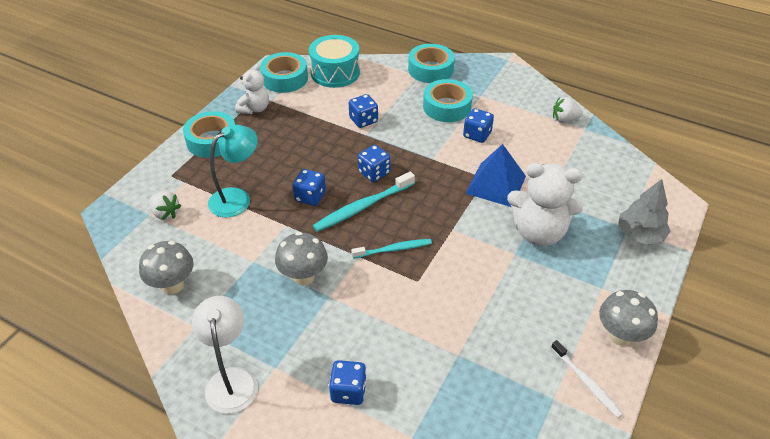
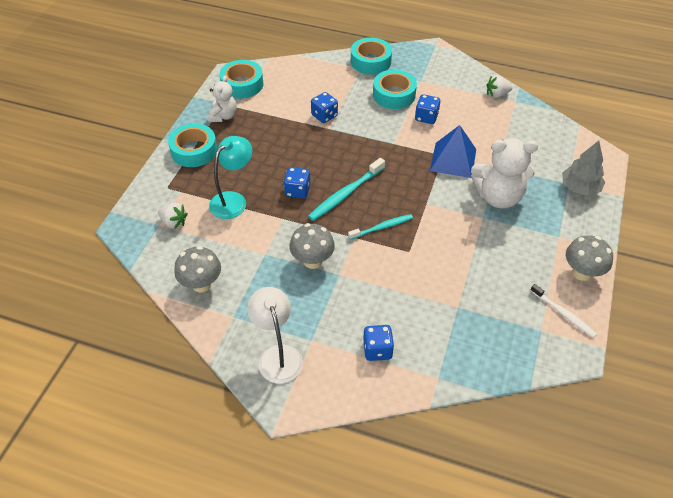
camera: 10 degrees left, 5 degrees up
turquoise drum [309,35,360,88] -> none
blue dice [358,145,391,182] -> none

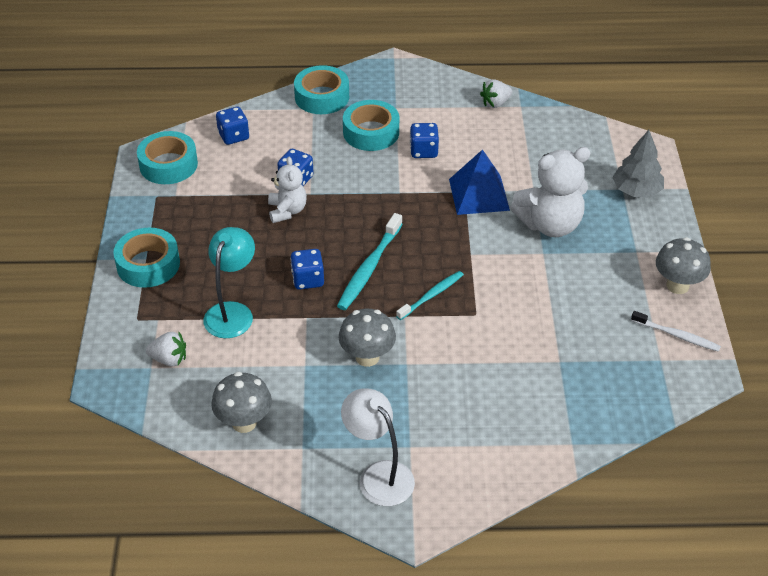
camera: 20 degrees left, 5 degrees down
white teddy bear [207,76,237,122] -> white teddy bear moved to [268,157,307,223]
blue dice [363,325,394,361] -> blue dice moved to [216,107,249,145]

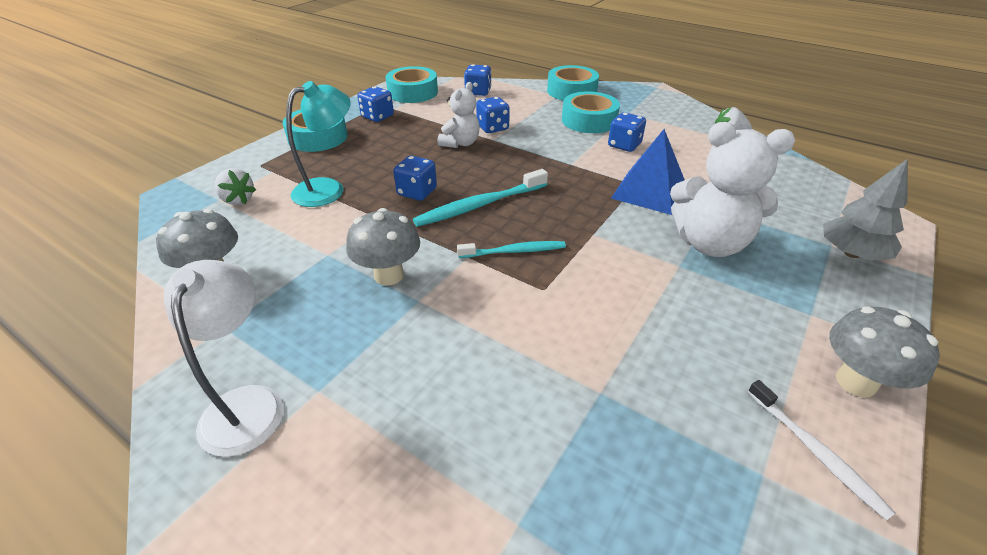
camera: 35 degrees right, 5 degrees down
none -> blue dice [357,86,394,122]

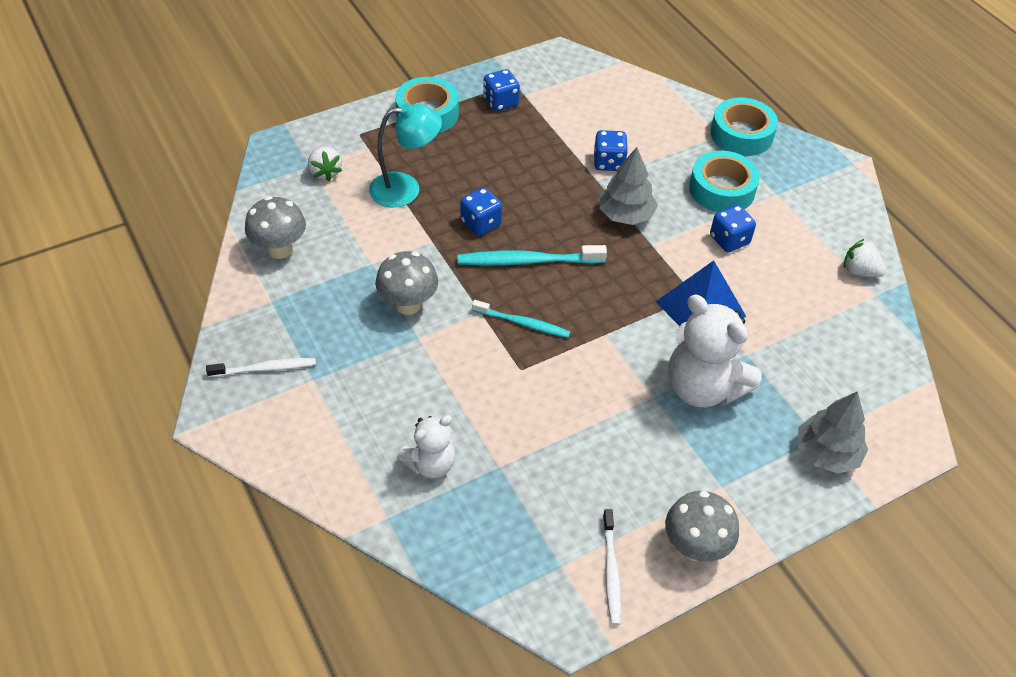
camera: 25 degrees right, 10 degrees up
white lamp [164,260,284,457] -> white toothbrush [206,358,316,377]
turquoise tape [386,66,438,103] -> none
white teddy bear [438,82,480,148] -> white teddy bear moved to [397,415,455,479]
blue dice [464,64,492,96] -> none
none -> grey tree [599,147,658,225]

